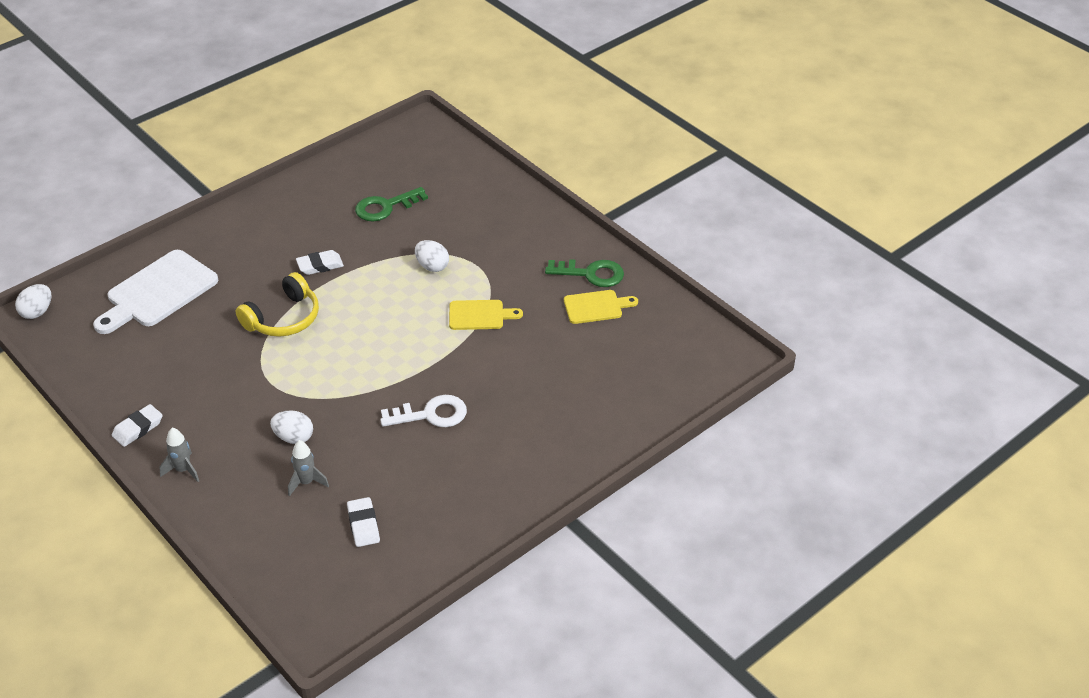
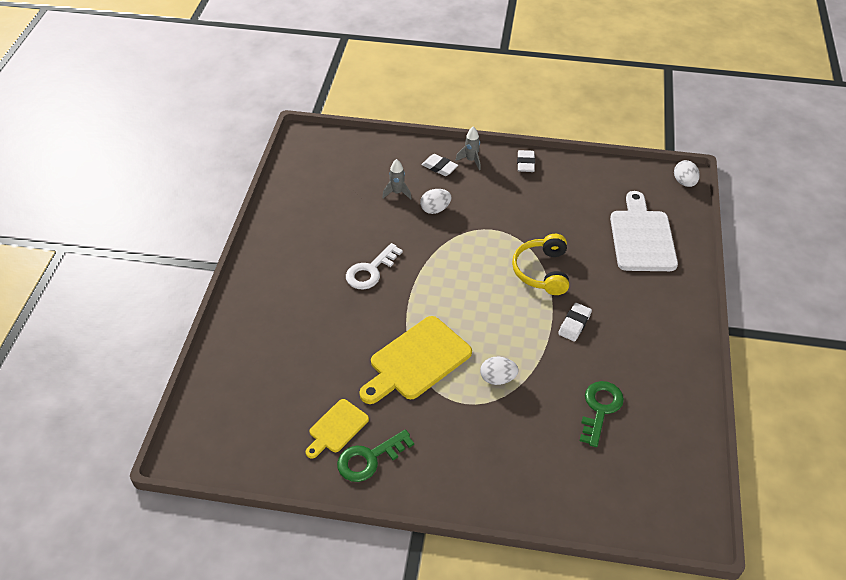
camera: 140 degrees right, 5 degrees up
white eraser [347,497,380,547] -> white eraser moved to [421,154,458,176]
yellow cutting board [449,300,523,330] -> yellow cutting board [359,316,472,404], size x1.78

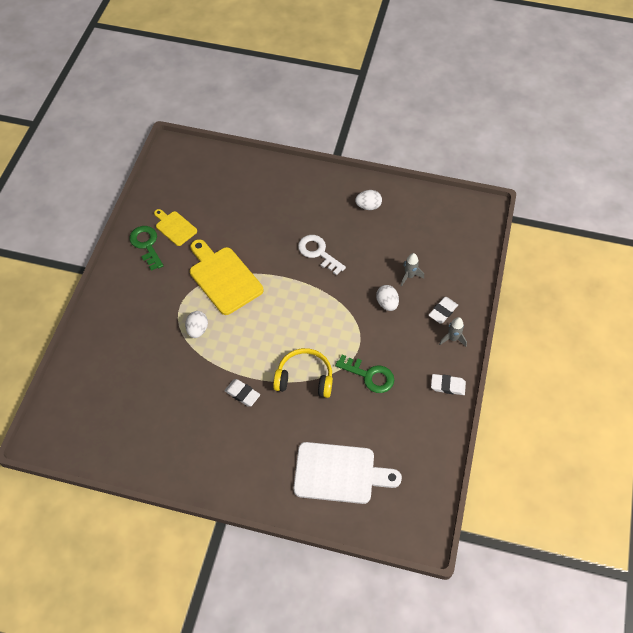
camera: 95 degrees right, 10 degrees up
green key [580,381,624,447] -> green key moved to [335,355,394,393]
white egg [674,160,700,187] -> white egg moved to [355,190,382,210]

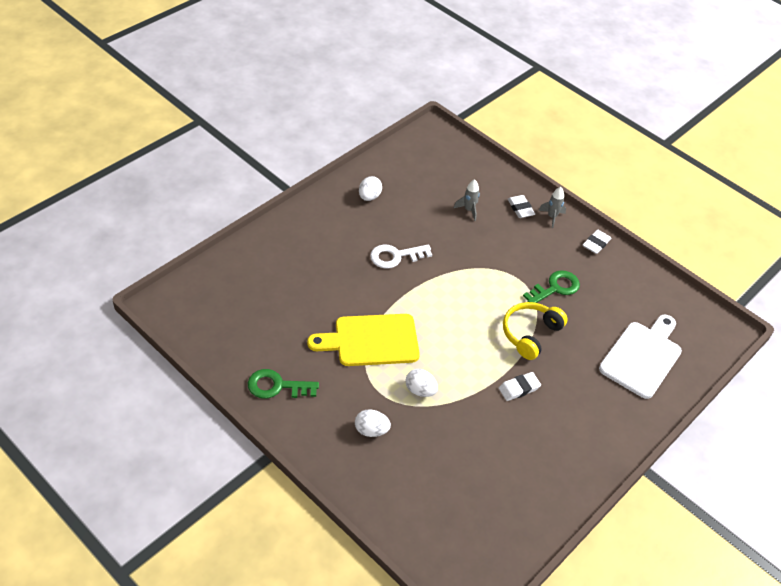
camera: 65 degrees left, 10 degrees down
yellow cutting board [154,209,197,246] -> none
white egg [376,285,399,311] -> white egg moved to [355,409,391,437]

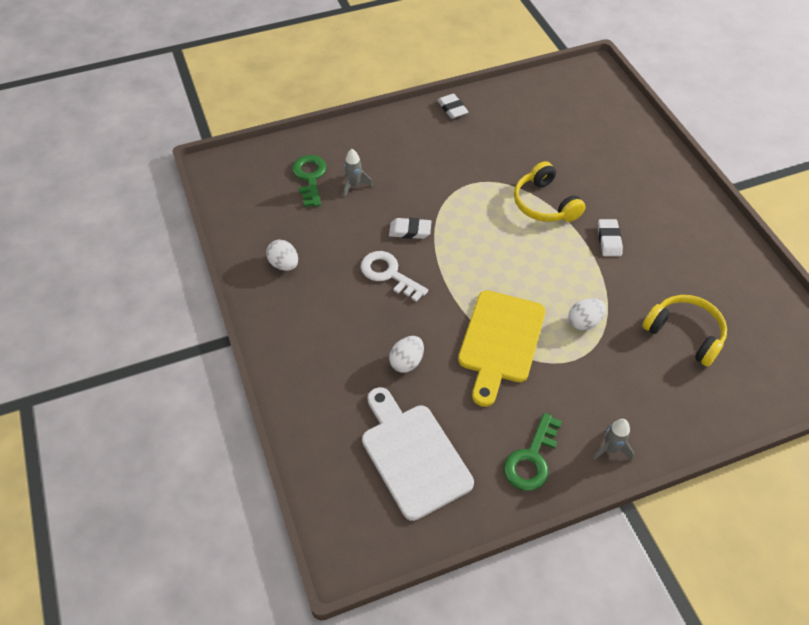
camera: 60 degrees left, 5 degrees up
white egg [355,409,391,437] -> white egg moved to [389,336,424,373]
white key [370,244,432,269] -> white key turned 120 degrees clockwise [361,251,428,302]
white eraser [508,195,535,218] -> white eraser moved to [389,218,432,239]
green key [523,270,580,303] -> green key moved to [292,155,327,207]
grey rocket [539,187,566,228] -> grey rocket moved to [592,419,634,461]
white cutting board [599,315,682,399] -> white cutting board moved to [362,387,474,521]
none -> yellow headphones [642,295,727,367]

